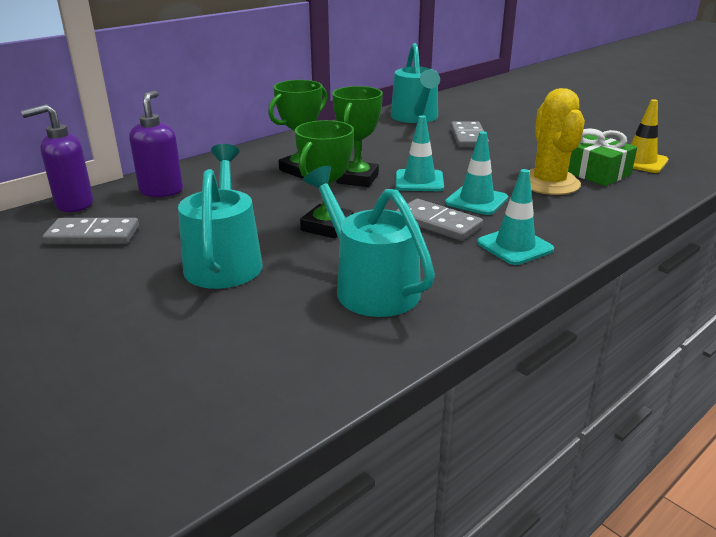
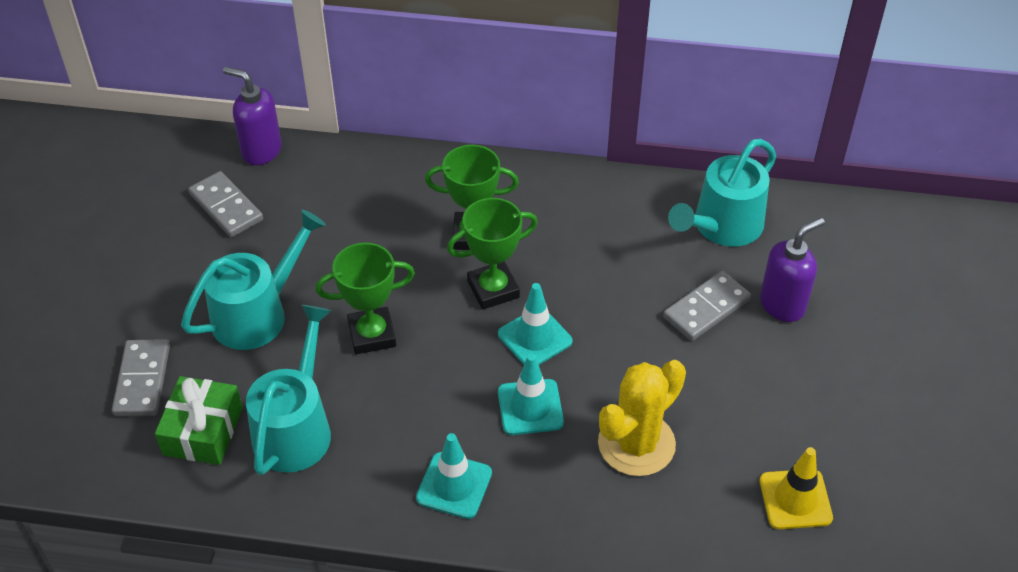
camera: 50 degrees right, 20 degrees up
purple soap dispenser [129,90,183,197] -> purple soap dispenser moved to [760,218,825,322]
grey domino [396,199,483,241] -> grey domino moved to [112,339,170,416]
green gift [568,128,637,186] -> green gift moved to [155,376,243,465]

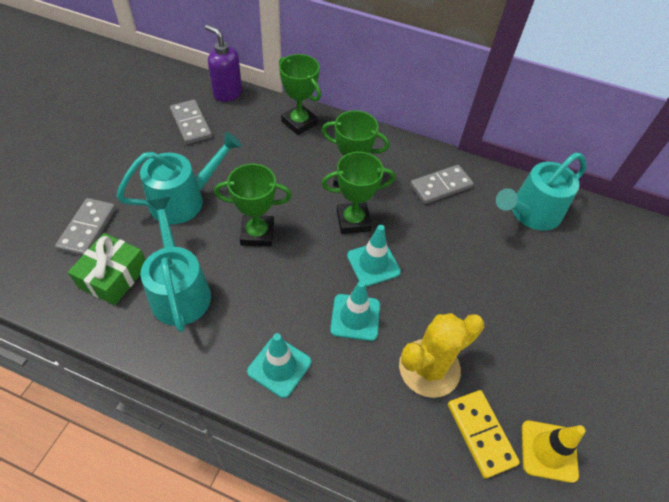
camera: 10 degrees right, 5 degrees up
turquoise watering can [246,305,332,475] -> turquoise watering can turned 45 degrees counterclockwise [140,197,211,332]
grey domino [663,271,751,341] -> grey domino moved to [410,165,474,204]
purple soap dispenser [760,218,825,322] -> none
none -> green trophy [279,54,321,135]
none -> yellow domino [448,390,520,479]

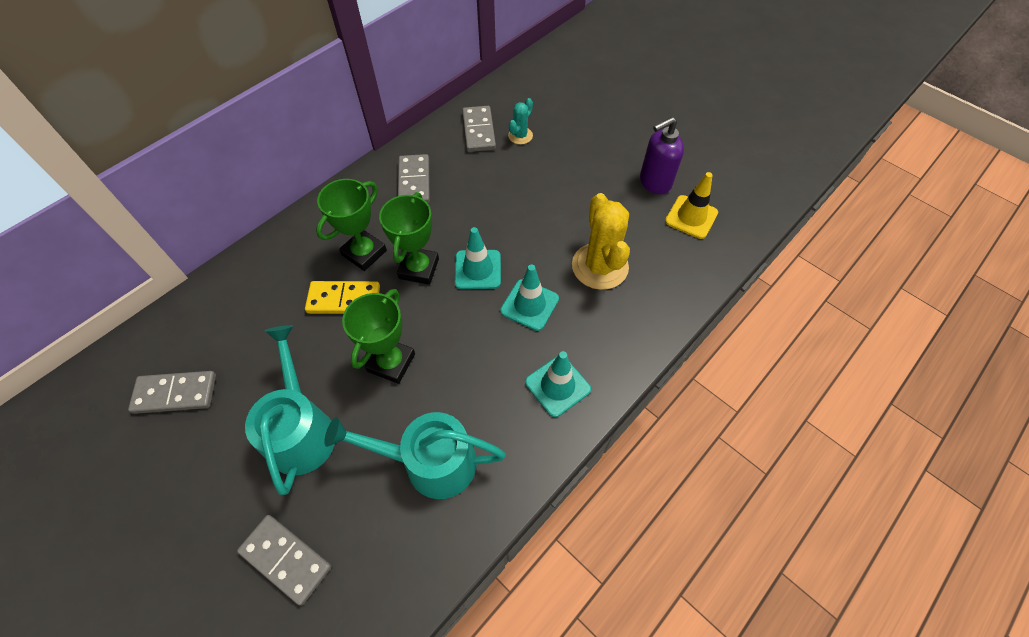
camera: 65 degrees left, 5 degrees up
green gift [68,233,145,305] -> none
purple soap dispenser [205,24,242,102] -> purple soap dispenser moved to [640,117,684,194]
green trophy [279,54,321,135] -> none
yellow domino [448,390,520,479] -> yellow domino moved to [305,281,380,314]
turquoise watering can [496,153,587,231] -> grey domino [462,106,496,152]
none -> turquoise cactus [508,98,533,144]

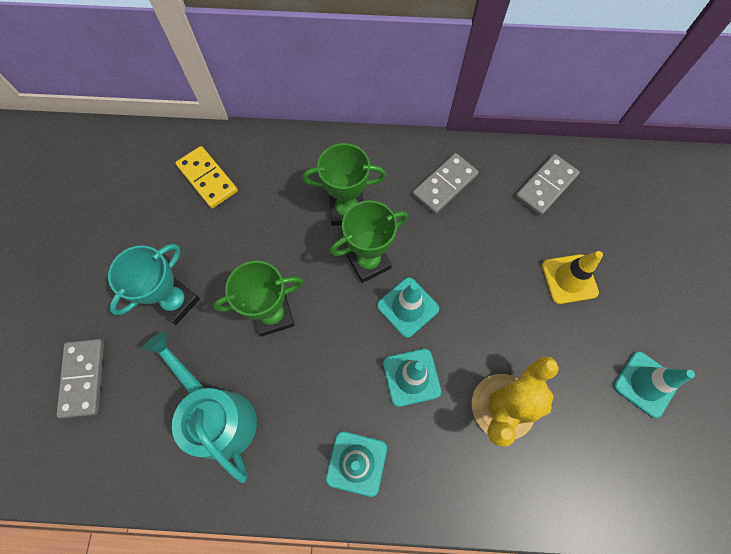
camera: 50 degrees right, 10 degrees up
grey domino [128,371,216,414] -> none
turquoise watering can [245,325,335,495] -> turquoise trophy [108,244,200,325]
yellow domino [305,281,380,314] -> yellow domino moved to [176,146,238,208]
turquoise cactus [508,98,533,144] -> none
purple soap dispenser [640,117,684,194] -> turquoise traffic cone [614,351,695,418]
yellow traffic cone [665,172,718,239] -> yellow traffic cone moved to [542,251,603,304]

